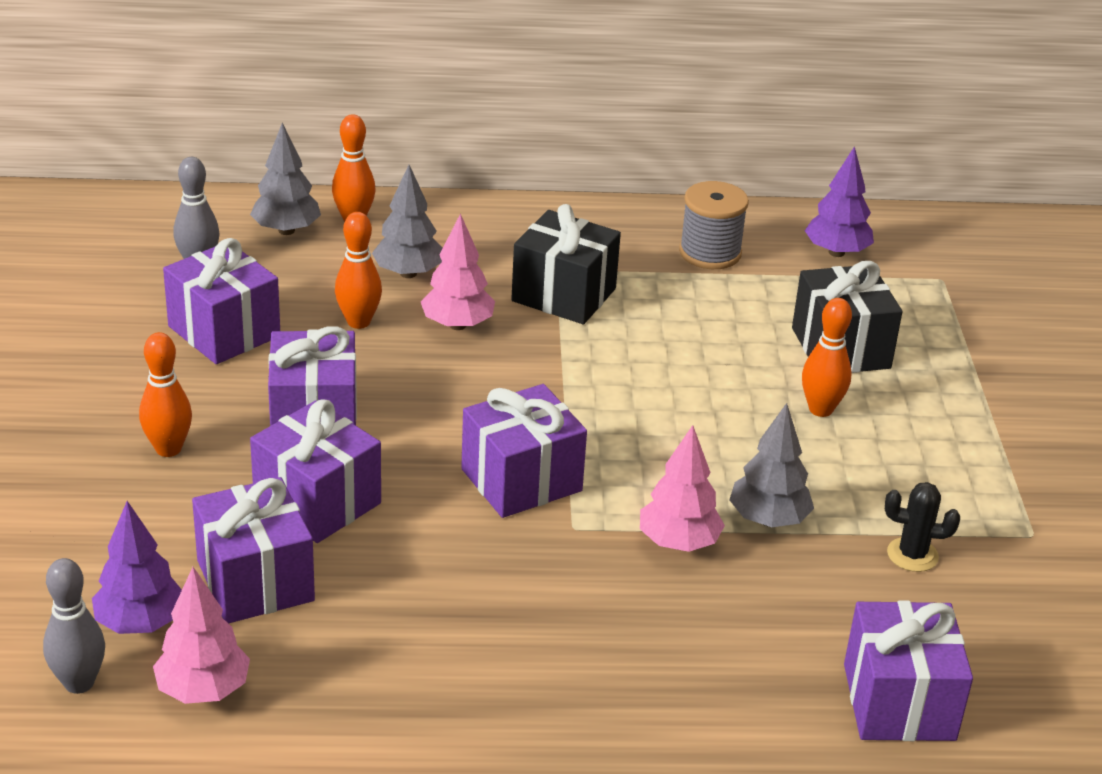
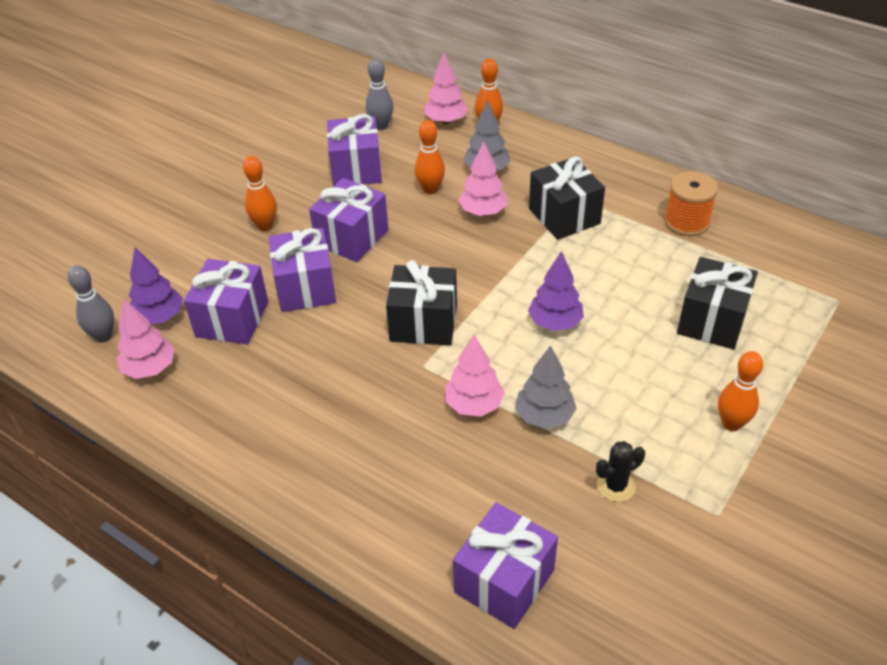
camera: 40 degrees right, 10 degrees up
grey tree [250,123,321,235] -> pink tree [424,53,468,124]
purple gift [461,384,587,518] -> black gift [386,260,457,345]
grey spool [679,181,749,269] -> orange spool [664,171,718,236]
orange bowling pin [802,298,852,417] -> orange bowling pin moved to [718,351,763,431]
purple tree [805,146,874,257] -> purple tree moved to [528,251,584,331]
black cactus [885,482,960,572] -> black cactus turned 75 degrees counterclockwise [596,441,645,502]

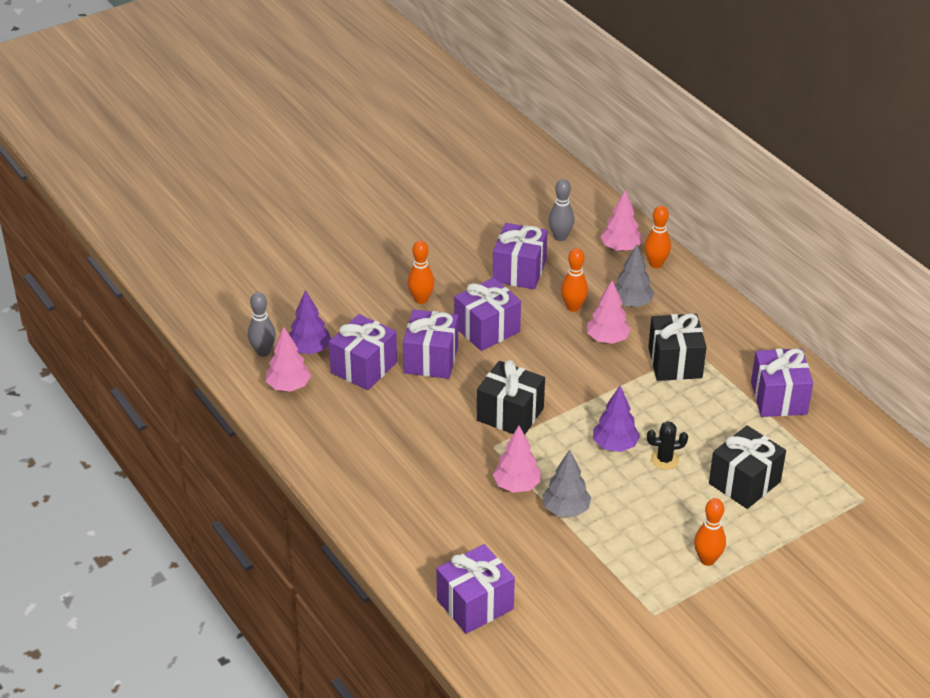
camera: 20 degrees right, 5 degrees down
black cactus [596,441,645,502] -> black cactus moved to [647,421,688,470]
orange spool [664,171,718,236] -> purple gift [751,348,813,417]

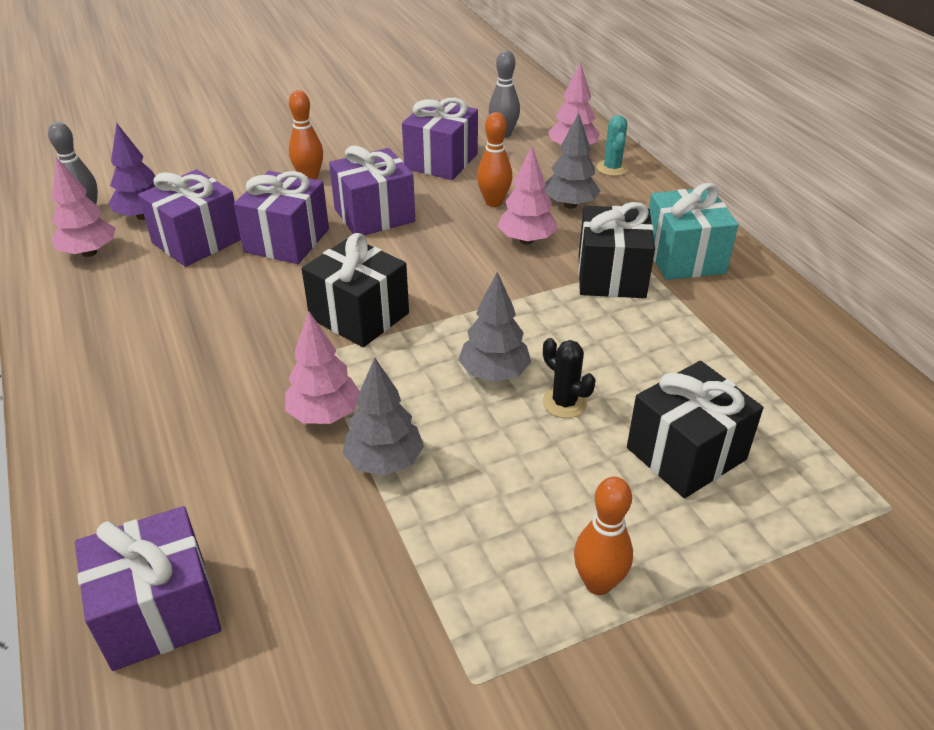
camera: 10 degrees right, 0 degrees up
purple tree [593,386,640,452] -> grey tree [458,272,531,382]
orange bowling pin [644,205,671,268] -> turquoise cactus [597,115,628,176]
black cactus [647,421,688,470] -> black cactus turned 45 degrees clockwise [543,338,596,418]
purple gift [751,348,813,417] -> none
none -> turquoise gift [649,183,738,280]

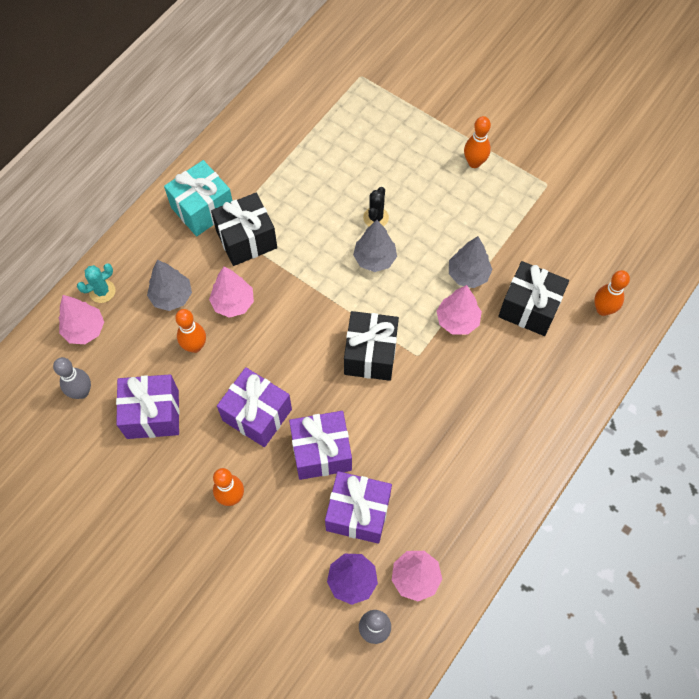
camera: 120 degrees left, 25 degrees up
purple gift [75,506,221,671] -> orange bowling pin [594,270,630,316]
black gift [627,361,763,498] -> black gift moved to [498,261,569,336]

